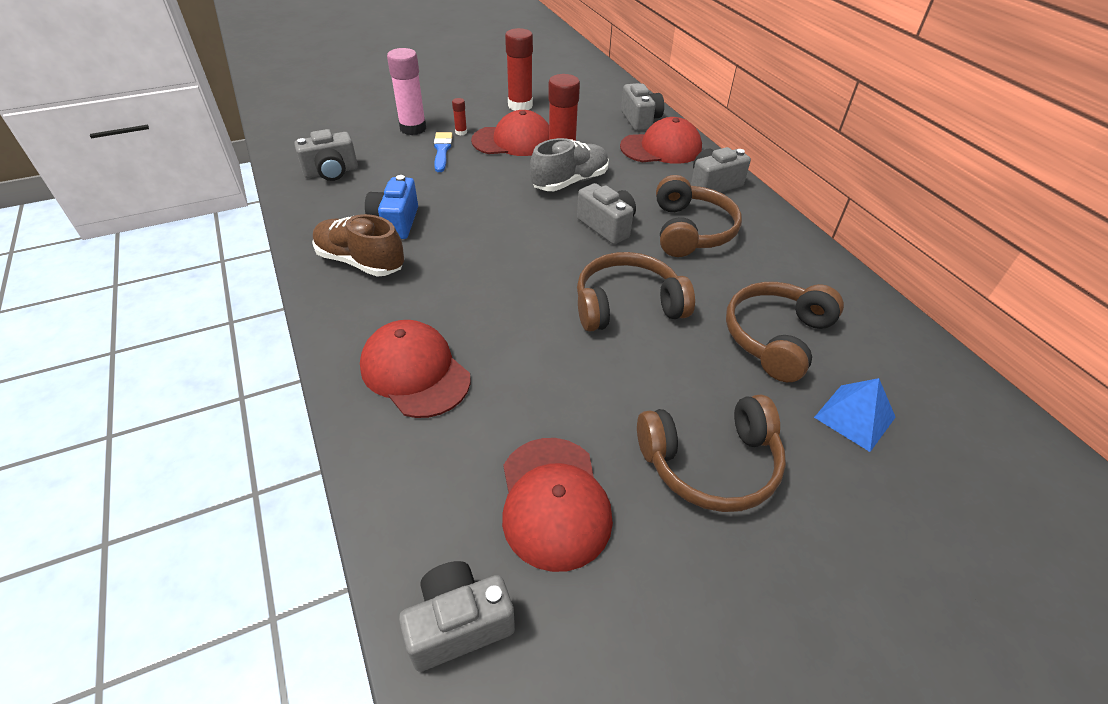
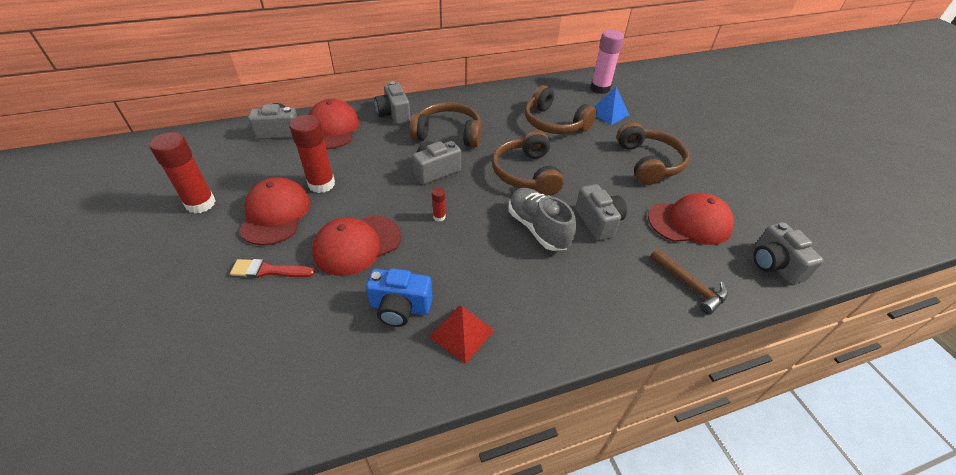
camera: 85 degrees left, 0 degrees up
grey camera [294,129,358,181] -> grey camera moved to [575,184,627,241]
brown shoe [312,214,404,277] -> red pyramid [429,306,495,364]
red cap [360,320,471,418] -> red cap moved to [312,215,401,276]
pink glue stick [387,48,426,135] -> pink glue stick moved to [590,30,624,94]
blue brush [434,132,453,172] -> red brush [230,259,315,278]
red glue stick [452,98,467,135] -> red glue stick moved to [432,187,446,221]
grey shoe [530,138,609,191] -> grey shoe moved to [508,188,576,251]
none -> brown hammer [650,248,728,315]

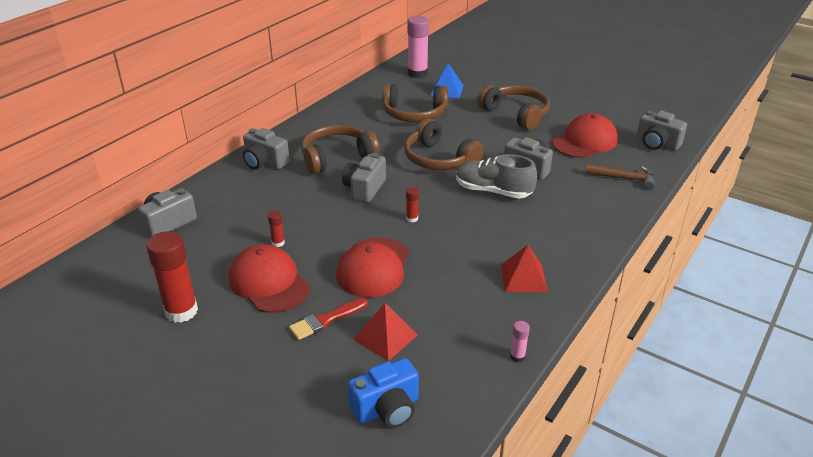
camera: 35 degrees left, 10 degrees down
red glue stick [290,115,335,193] -> red glue stick [268,211,285,247], size x0.45
red cap [309,99,359,149] -> none
blue camera [366,268,433,327] -> blue camera moved to [348,358,419,428]
none -> red pyramid [353,303,418,361]
none -> pink glue stick [510,321,530,362]

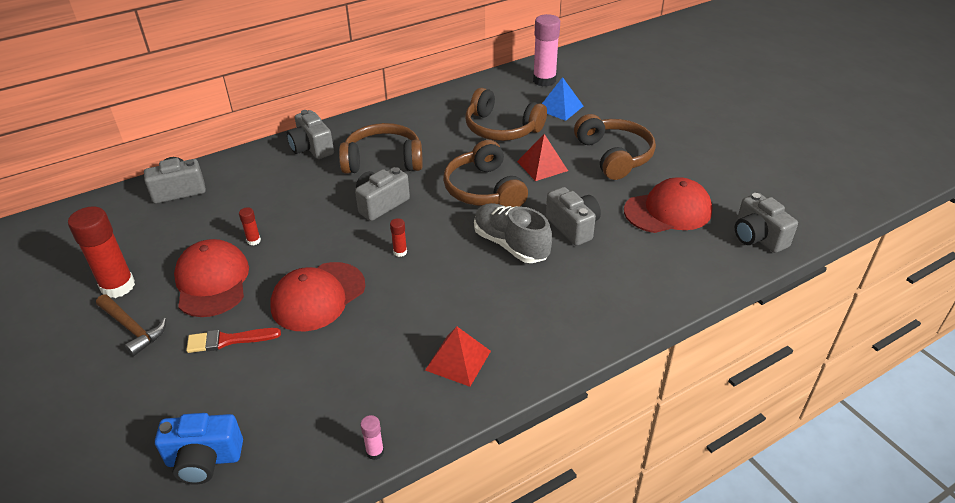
camera: 25 degrees right, 5 degrees up
red pyramid [353,303,418,361] -> red pyramid moved to [517,134,568,181]
brown hammer [586,164,655,190] -> brown hammer moved to [96,294,166,356]

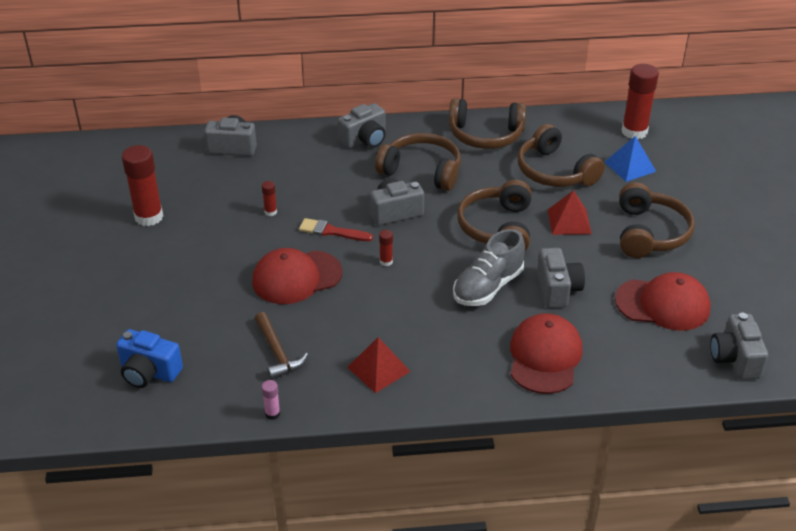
camera: 25 degrees right, 0 degrees up
brown hammer [96,294,166,356] -> brown hammer moved to [255,312,308,380]
red cap [174,239,249,317] -> red cap moved to [510,313,583,394]
red brush [186,328,281,353] -> red brush moved to [299,218,373,241]
grey camera [287,110,334,159] -> grey camera turned 120 degrees counterclockwise [338,103,386,149]
grey shoe [474,203,552,263] -> grey shoe turned 120 degrees counterclockwise [453,229,525,306]
pink glue stick [533,14,560,87] -> red glue stick [622,64,659,139]
none -> brown headphones [449,98,526,149]

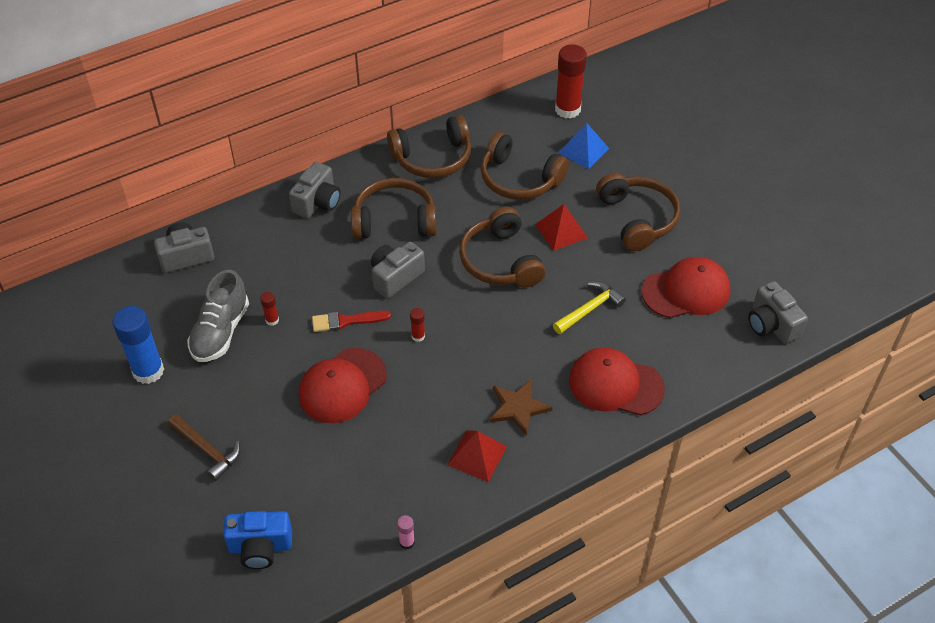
camera: 25 degrees left, 10 degrees up
red glue stick [122,145,163,226] -> blue glue stick [113,306,164,384]
brown hammer [255,312,308,380] -> brown hammer moved to [168,414,240,481]
grey shoe [453,229,525,306] -> grey shoe moved to [187,270,249,362]
red cap [510,313,583,394] -> red cap turned 60 degrees counterclockwise [569,347,665,415]
grey camera [537,248,585,308] -> yellow hammer [553,281,626,334]
none -> brown star [489,379,552,436]

